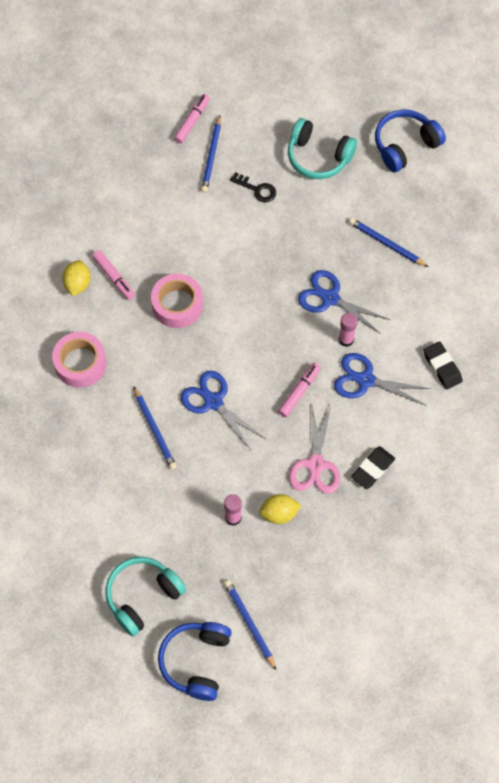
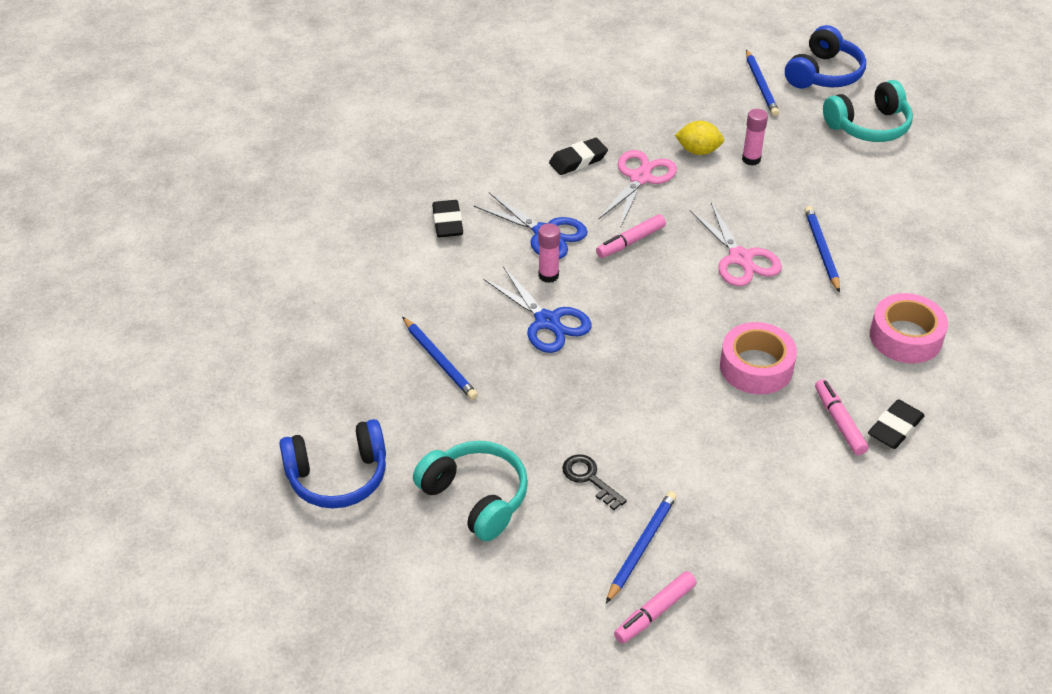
camera: 160 degrees left, 20 degrees down
yellow lemon [62,260,90,296] -> black eraser [868,400,925,449]
blue scissors [181,371,266,450] -> pink scissors [690,203,782,286]

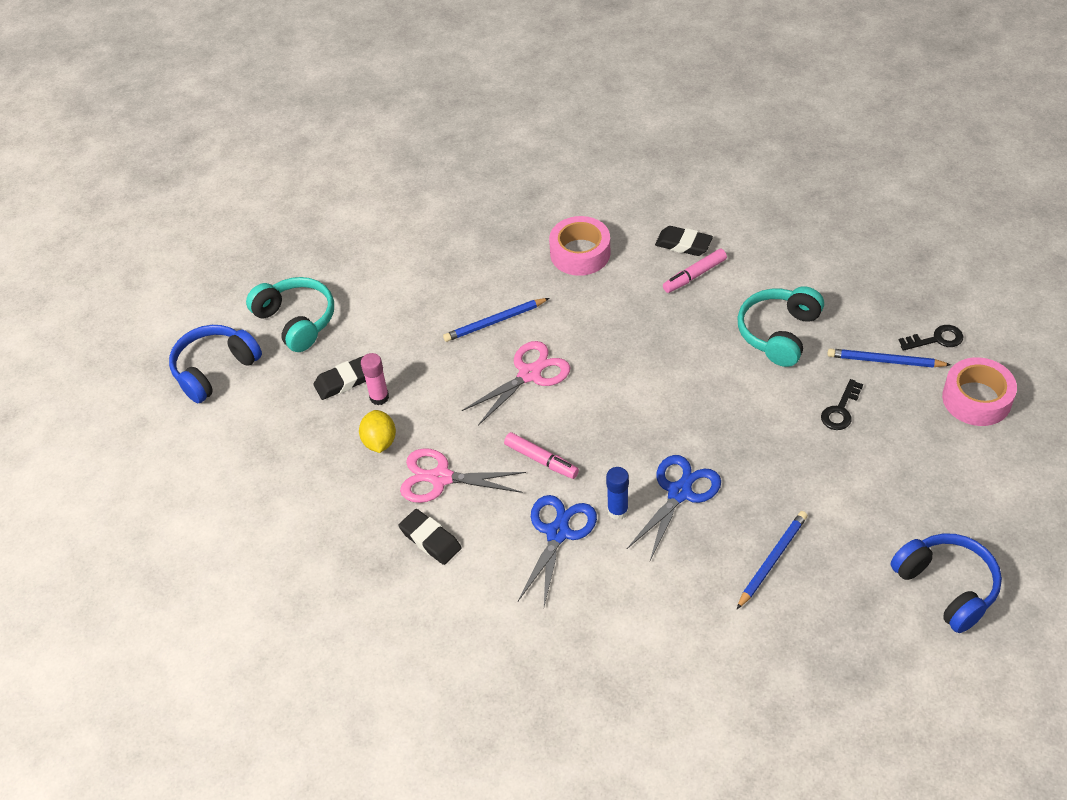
camera: 105 degrees left, 5 degrees up
turquoise headphones [413,441,528,541] -> turquoise headphones moved to [737,286,824,367]
black eraser [432,200,463,237] -> black eraser moved to [314,356,366,400]
pink glue stick [538,223,560,283] -> blue glue stick [606,467,629,520]
pink marker [614,571,697,644] -> black key [899,325,963,351]
pink tape [720,322,797,395] -> pink tape moved to [942,357,1017,426]
blue pencil [746,50,779,116] -> none
blue headphones [785,25,866,89] -> blue headphones turned 60 degrees counterclockwise [169,325,262,403]

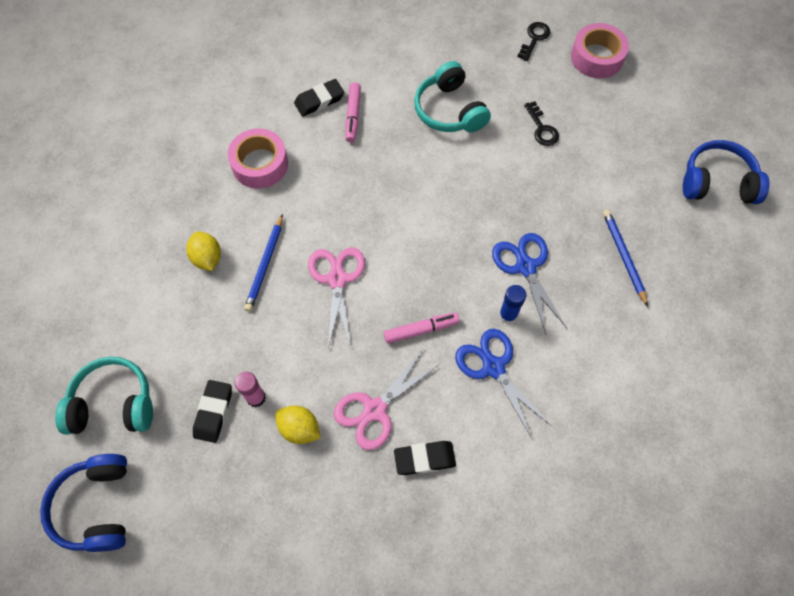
camera: 55 degrees left, 15 degrees up
blue pencil [827,348,951,368] -> none
none -> yellow lemon [186,231,221,271]

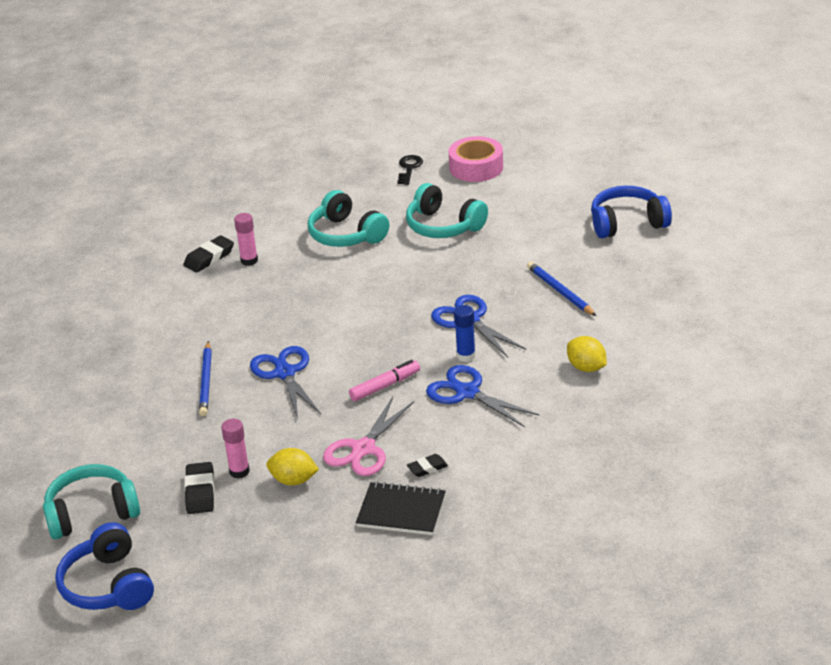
camera: 15 degrees left, 30 degrees down
yellow lemon [186,231,221,271] -> yellow lemon moved to [567,336,607,372]
pink tape [228,128,288,189] -> none
pink scissors [308,247,365,348] -> blue scissors [250,346,321,419]
pink marker [345,82,361,143] -> pink glue stick [234,213,258,266]
black eraser [394,441,456,475] -> black eraser [407,454,448,477], size x0.63
black key [524,101,559,146] -> turquoise headphones [406,183,488,238]
none -> black notebook [356,481,446,535]

